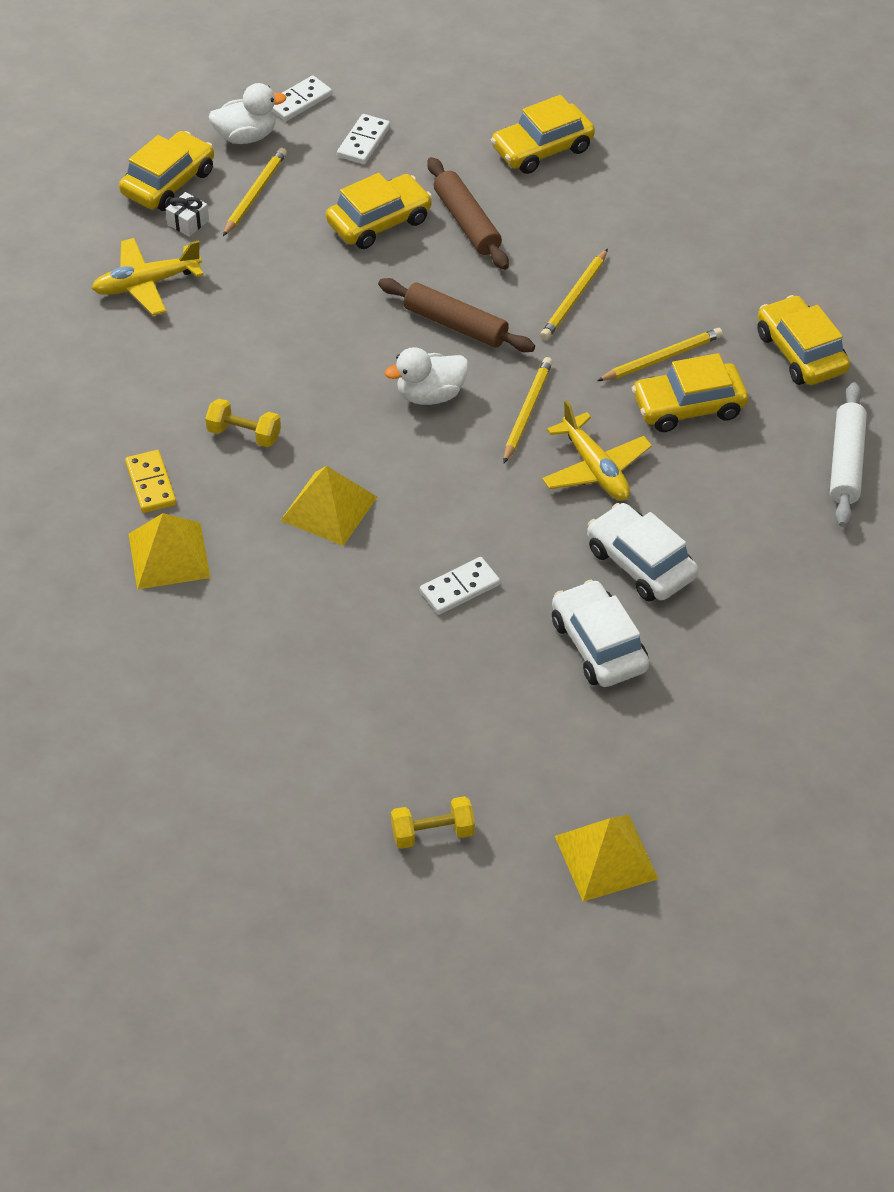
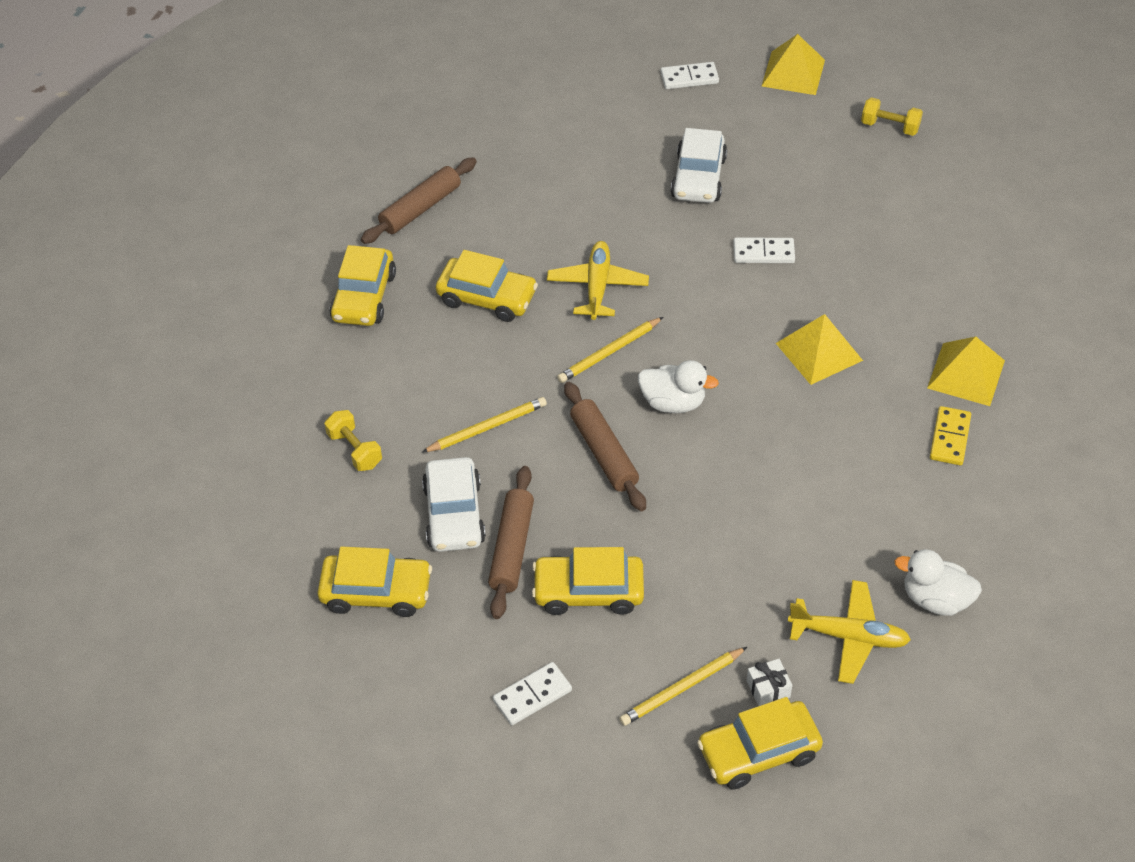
camera: 145 degrees left, 0 degrees up
yellow dumbbell [205,398,281,447] -> yellow dumbbell moved to [324,410,382,471]
white duck [209,83,286,144] -> white duck moved to [894,549,982,616]
white domino [272,76,332,121] -> white domino moved to [661,62,719,89]
white car [587,503,698,601] -> white car moved to [422,457,486,552]
yellow pencil [597,328,723,381] -> none
white rolling pin [830,382,867,527] -> brown rolling pin [361,157,477,244]

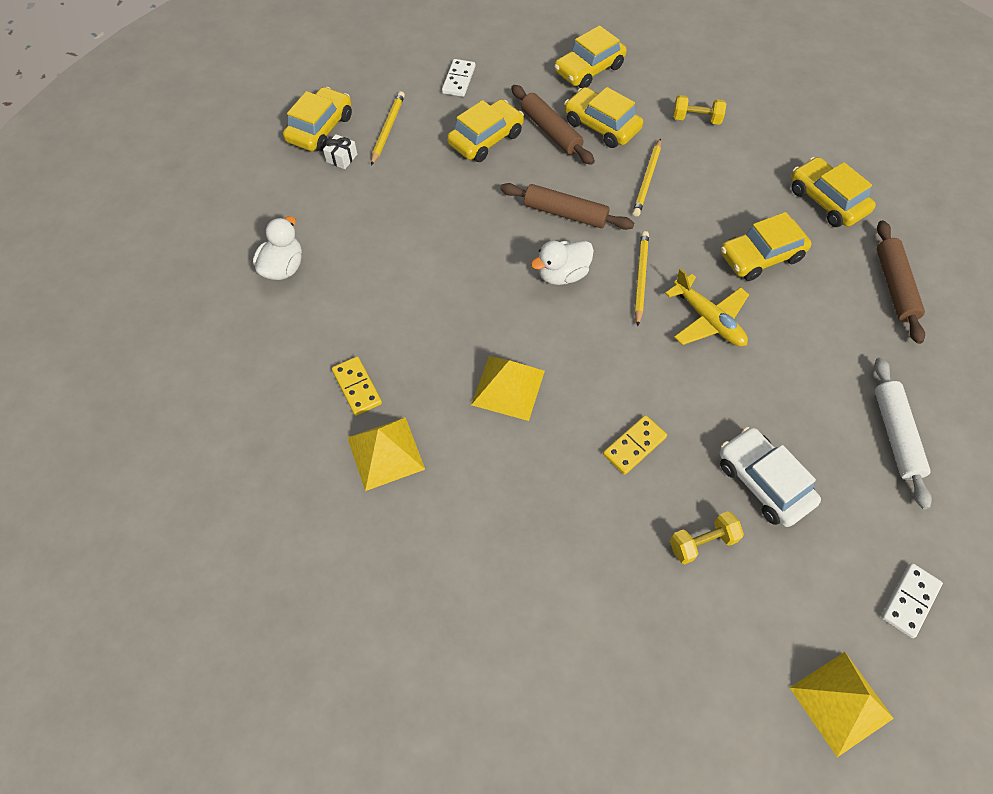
camera: 135 degrees right, 10 degrees up
white car [422,457,486,552] -> yellow car [564,87,643,148]
white domino [734,237,795,263] -> yellow domino [603,415,667,475]
yellow plane [788,580,911,684] -> none
yellow dumbbell [861,97,923,136] -> yellow dumbbell moved to [670,511,744,564]
white duck [894,549,982,616] -> white duck turned 45 degrees counterclockwise [253,216,302,280]
none -> white rolling pin [874,357,932,509]

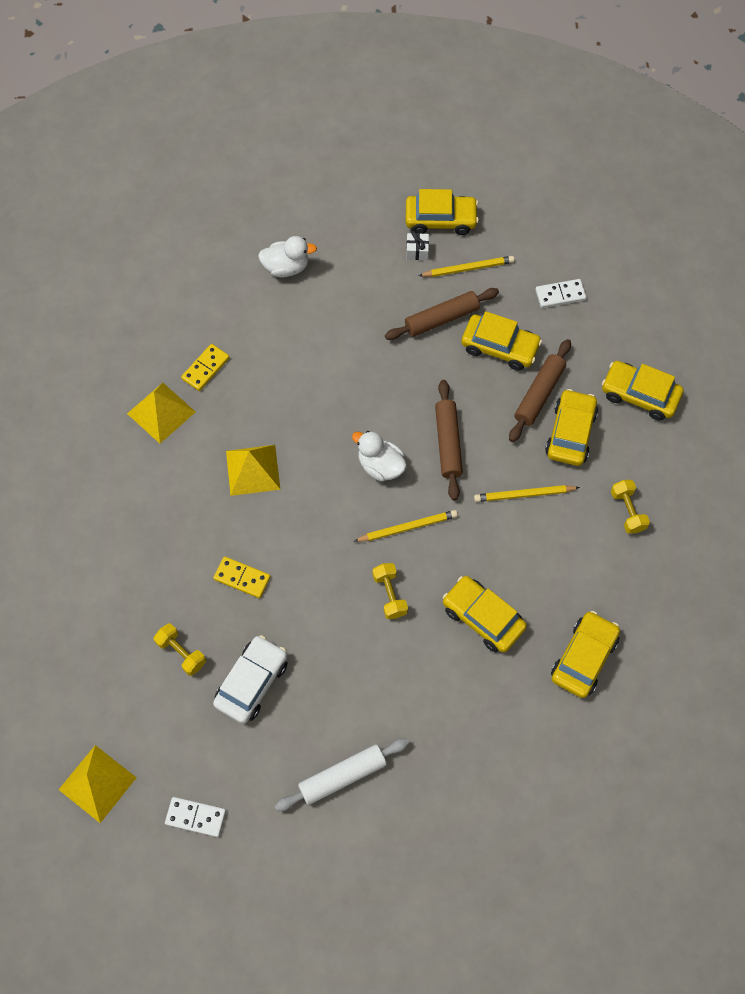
camera: 65 degrees right, 5 degrees up
yellow plane [665,268,749,347] -> yellow dumbbell [373,563,408,619]
brown rolling pin [877,220,925,344] -> brown rolling pin moved to [385,288,499,340]

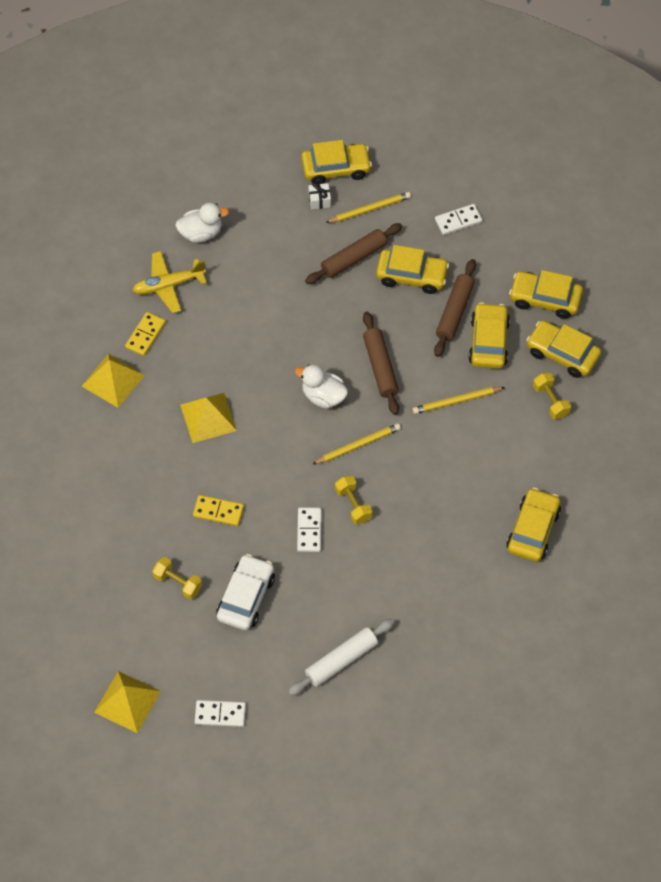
camera: 10 degrees left, 5 degrees down
yellow car [443,576,527,653] -> yellow car moved to [527,320,601,378]
none -> yellow plane [132,251,207,313]
none -> white domino [297,507,322,552]

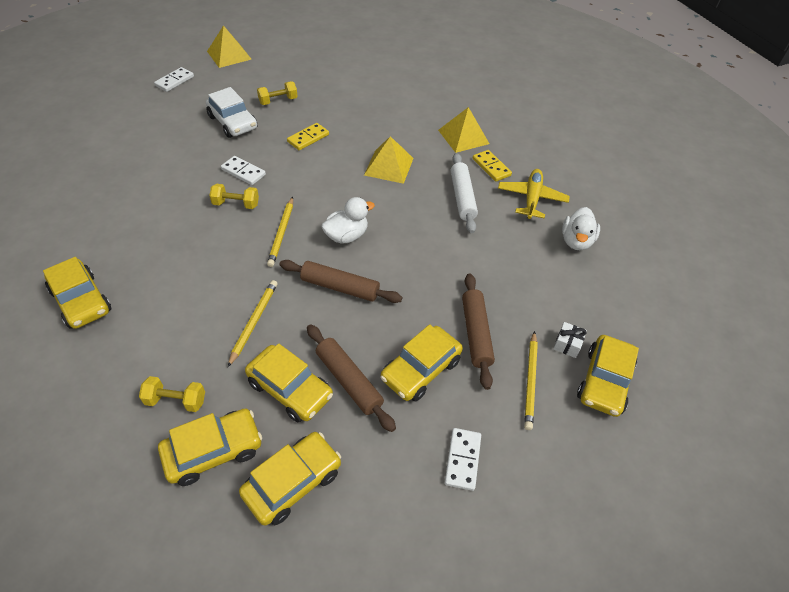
camera: 120 degrees right, 10 degrees down
white rolling pin [288,619,395,696] -> white rolling pin moved to [451,153,478,233]

